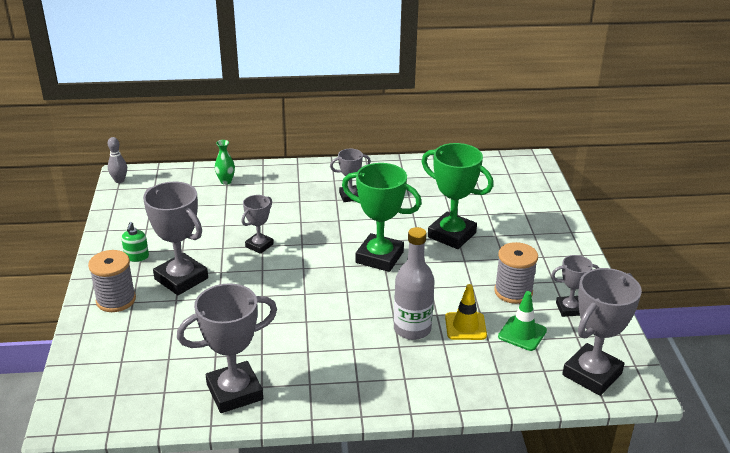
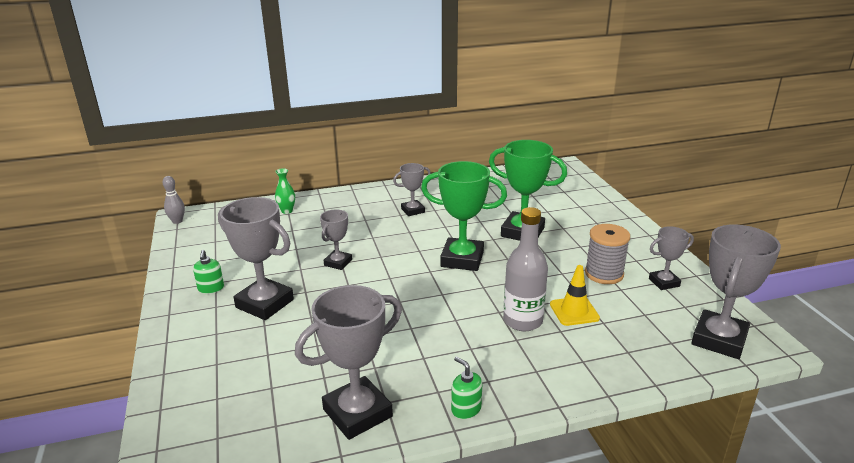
camera: 10 degrees left, 5 degrees down
grey spool [88,250,136,312] -> none
green traffic cone [498,291,547,351] -> none
none -> green soap dispenser [451,356,482,419]

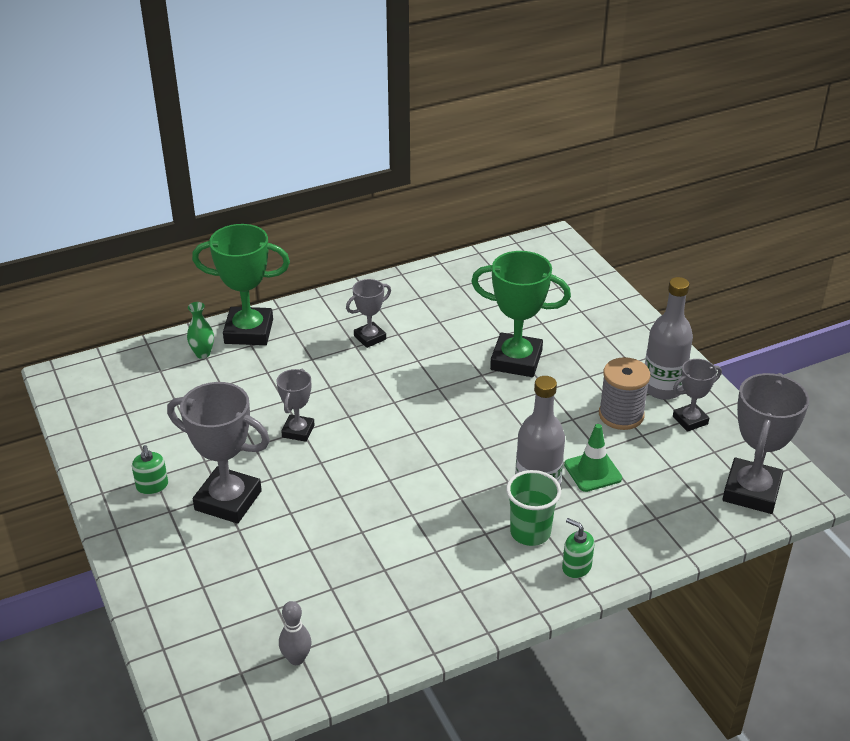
camera: 10 degrees left, 10 degrees up
grey bowling pin [163,176,185,224] -> grey bowling pin moved to [279,601,311,665]
grey trophy [295,285,402,440] -> none
green trophy [421,161,507,271] -> green trophy moved to [192,224,290,345]
green soap dispenser [451,356,482,419] -> green soap dispenser moved to [562,518,595,578]
yellow traffic cone [550,265,600,326] -> green traffic cone [564,424,622,492]
none -> green cup [506,470,561,546]
none -> grey bottle [645,277,693,400]

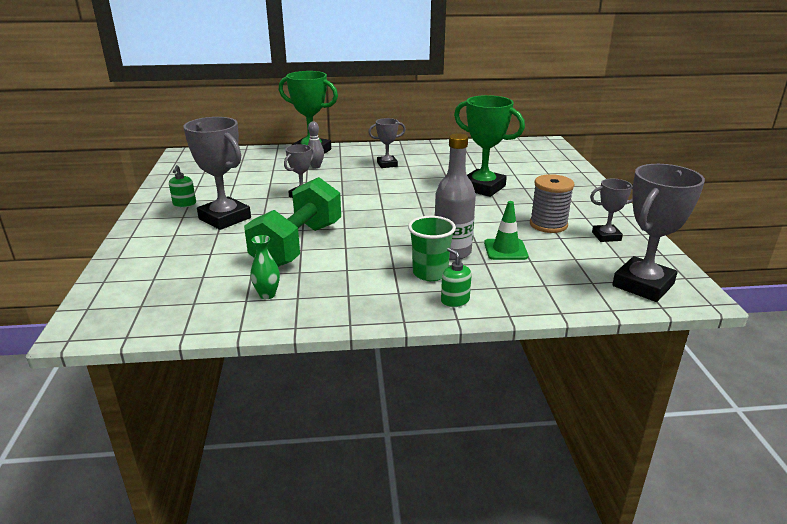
camera: 20 degrees right, 10 degrees down
green vase [187,302,214,359] -> green vase moved to [250,235,280,299]
grey bowling pin [279,601,311,665] -> grey bowling pin moved to [308,121,324,168]
grey bottle [645,277,693,400] -> none
none -> green dumbbell [244,177,341,267]

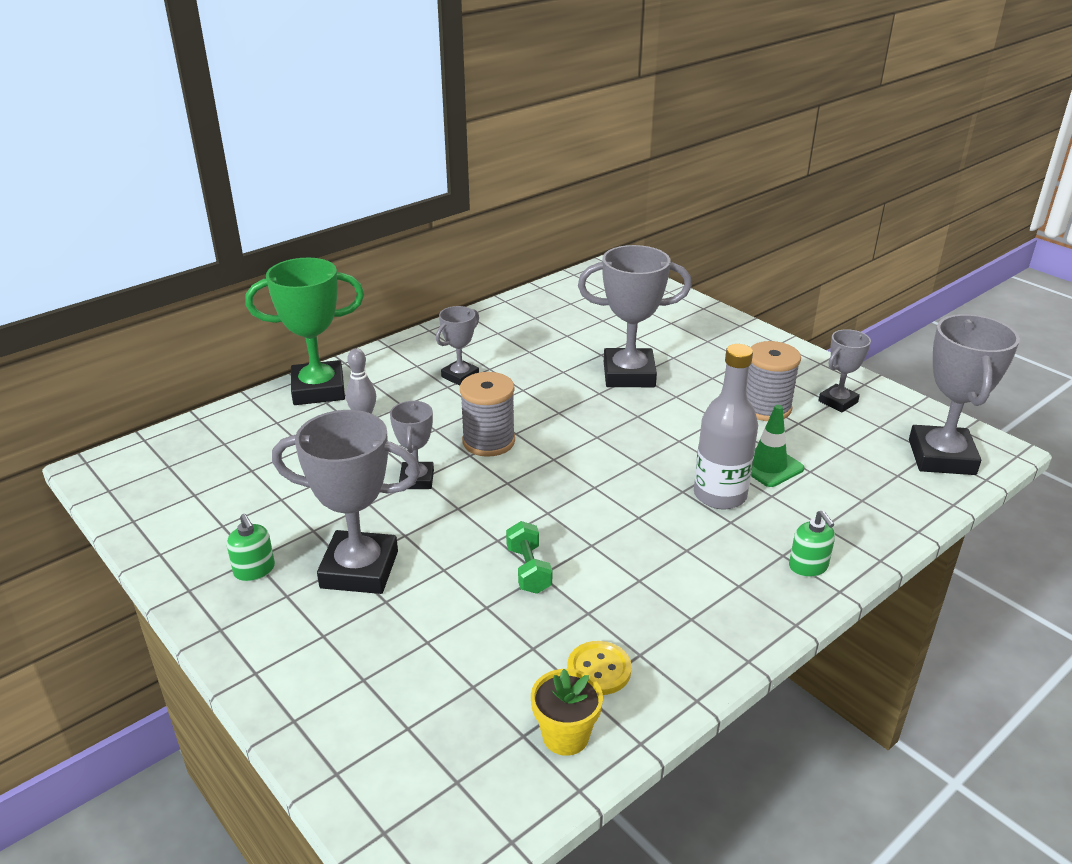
camera: 35 degrees left, 5 degrees up
green dumbbell [244,177,341,267] -> green dumbbell [506,521,552,594], size x0.43
green vase [250,235,280,299] -> yellow button [567,641,632,695]
green cup [408,216,456,281] -> none
green soap dispenser [441,248,472,307] -> green soap dispenser turned 135 degrees counterclockwise [789,510,835,577]
green trophy [454,95,525,197] -> grey trophy [578,245,692,387]
none -> grey spool [460,372,515,457]
none -> yellow flower pot [531,669,603,756]

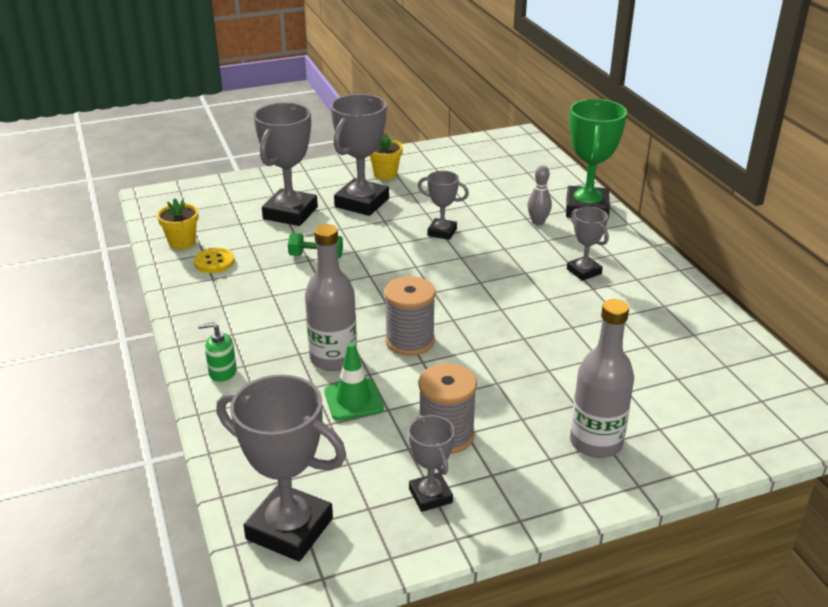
camera: 110 degrees right, 0 degrees up
green soap dispenser [227,514,275,581] -> yellow flower pot [369,134,403,180]
grey spool [460,372,515,457] -> grey spool moved to [384,276,436,356]
grey trophy [578,245,692,387] -> grey trophy moved to [254,103,318,226]
none -> grey bottle [570,299,634,458]

